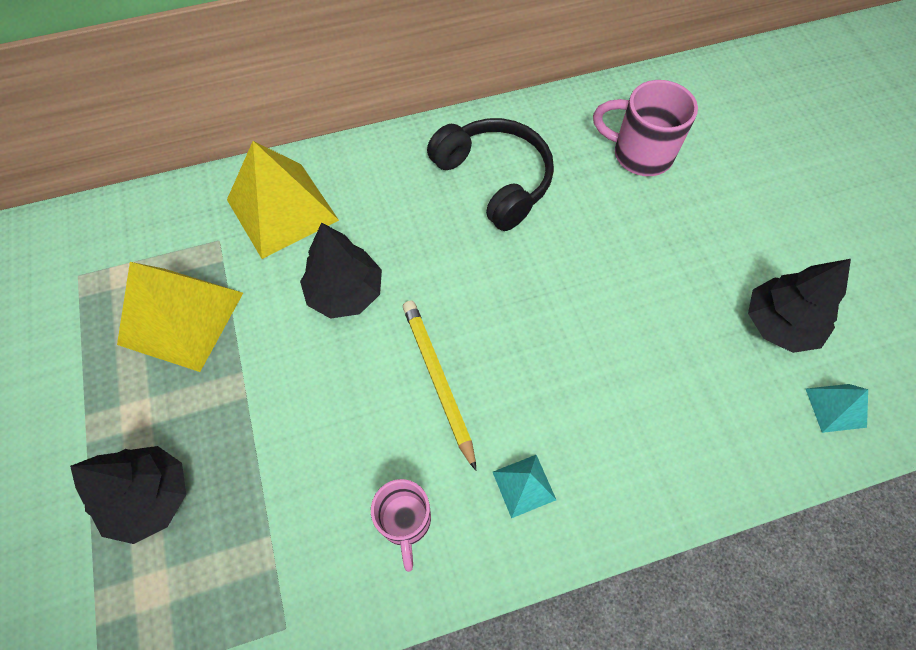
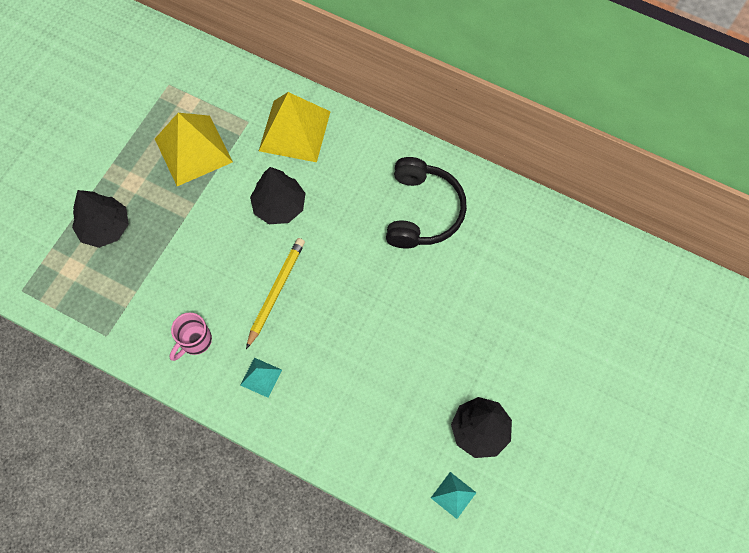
camera: 45 degrees right, 5 degrees up
pink mug [593,80,698,176] -> none

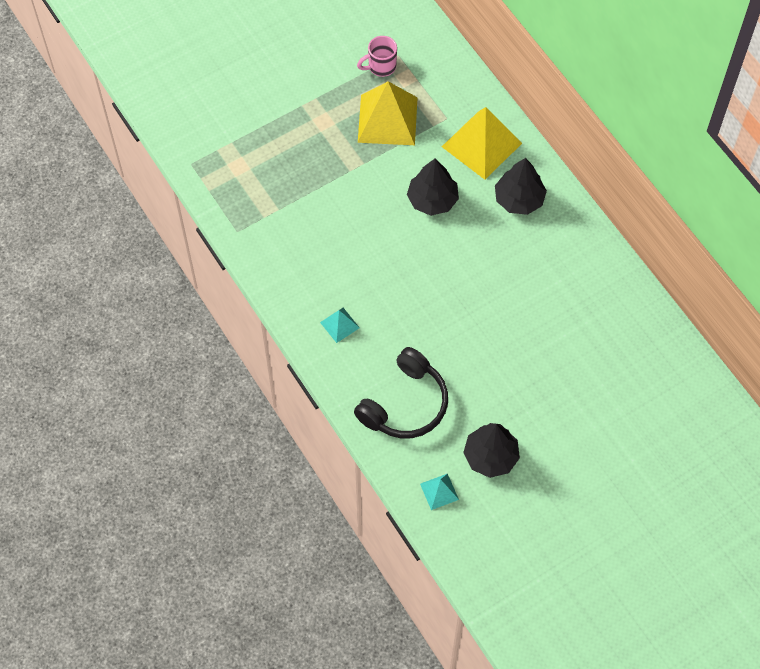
camera: 30 degrees right, 5 degrees down
black tree [72,190,129,248] -> black tree moved to [495,158,547,215]
pink mug [169,313,212,361] -> pink mug moved to [357,36,397,77]
yellow pencil [246,238,305,349] -> none
black headphones [386,157,467,249] -> black headphones moved to [354,347,448,438]

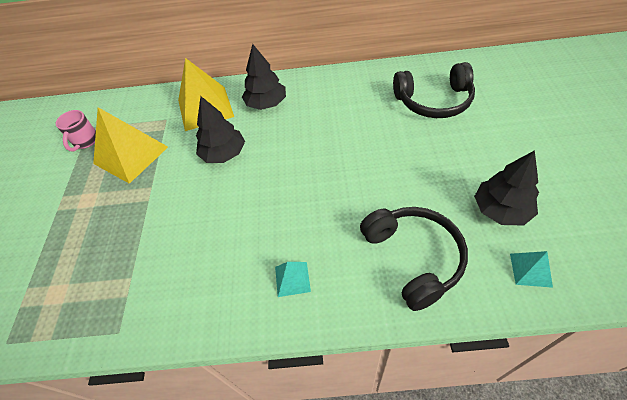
camera: 55 degrees left, 10 degrees down
none -> black headphones [393,62,475,118]

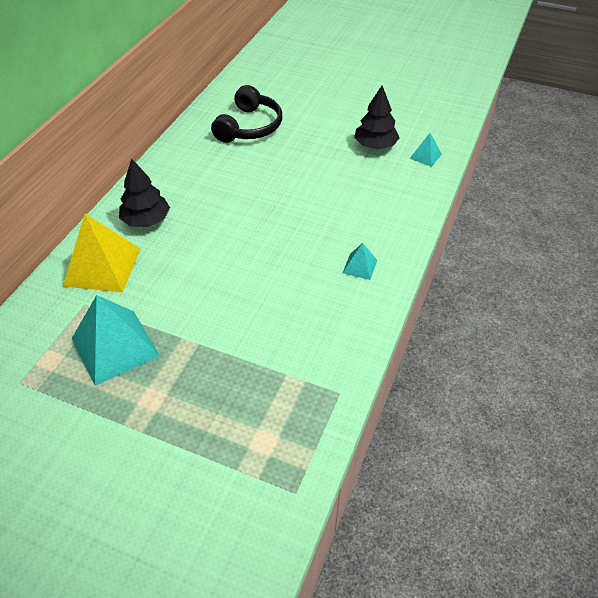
camera: 70 degrees left, 5 degrees down
pink mug [55,110,96,151] -> none
yellow pyramid [93,107,168,184] -> turquoise pyramid [72,295,160,386]
black tree [196,96,245,163] -> none
black headphones [360,207,468,311] -> none

